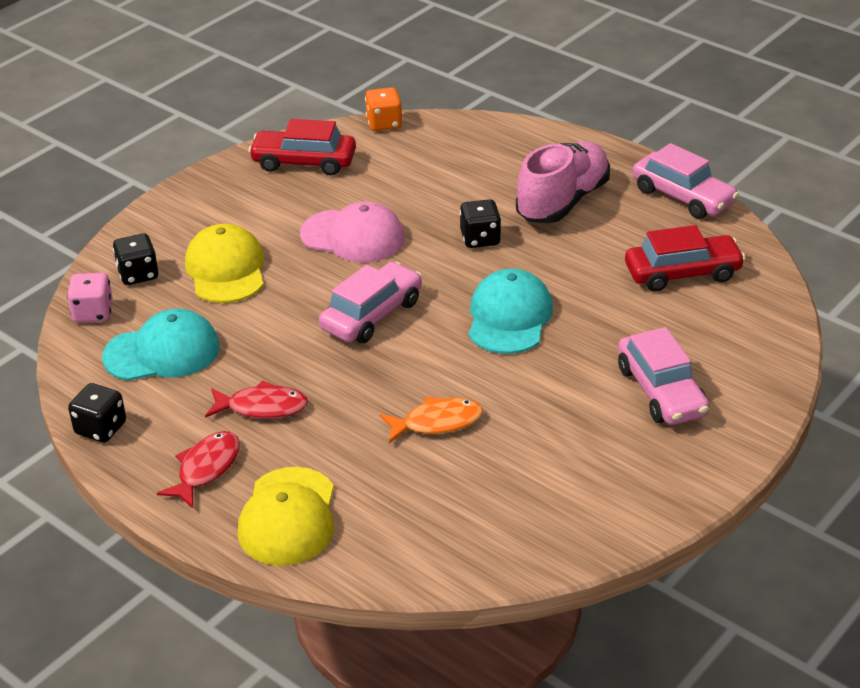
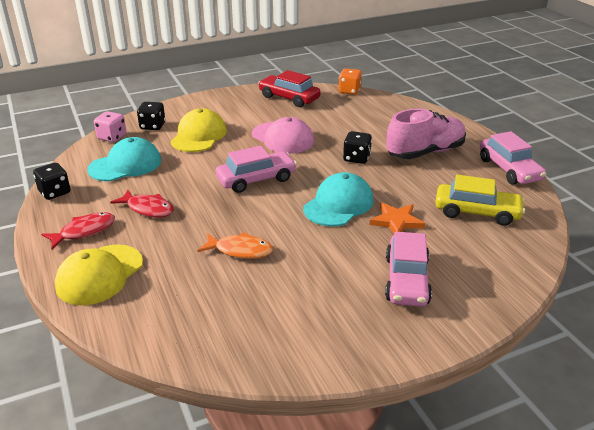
camera: 25 degrees right, 5 degrees down
turquoise cap [102,309,219,381] -> turquoise cap turned 45 degrees counterclockwise [87,137,161,181]
red car [625,225,746,292] -> yellow car [435,175,525,226]
none -> orange star [370,202,425,233]

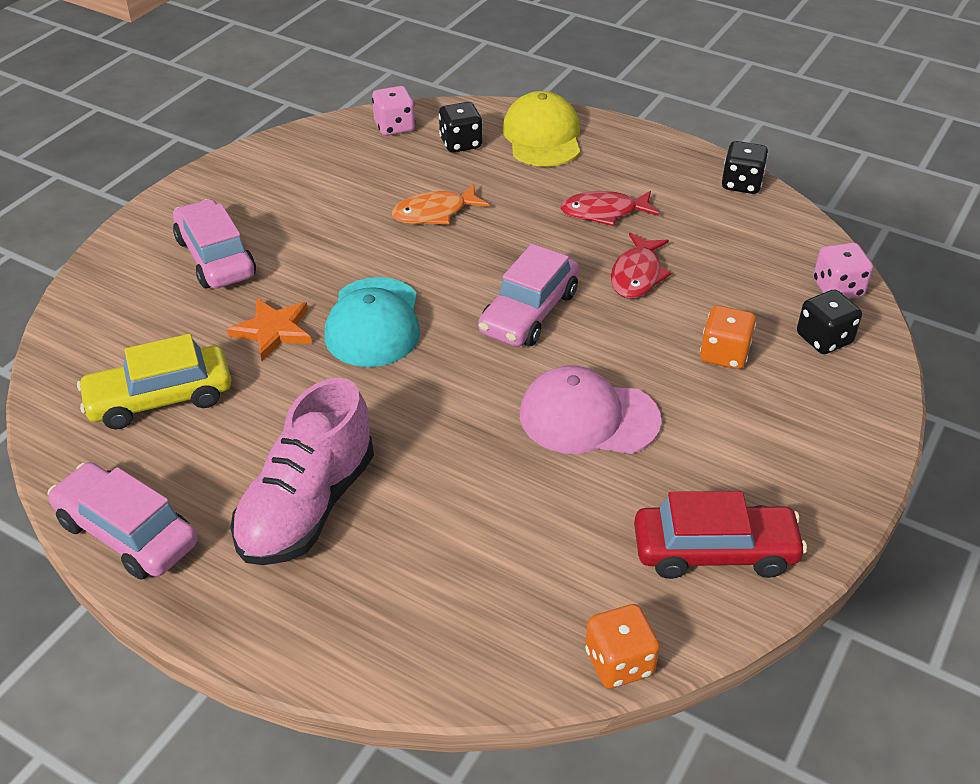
camera: 145 degrees right, 10 degrees up
red fish [41,212,115,249] -> red fish moved to [611,233,671,298]
turquoise cap [87,137,161,181] -> none
yellow cap [171,108,227,152] -> orange dice [700,305,756,369]
black dice [343,131,372,164] -> black dice moved to [439,102,482,153]
none -> pink dice [372,86,415,136]

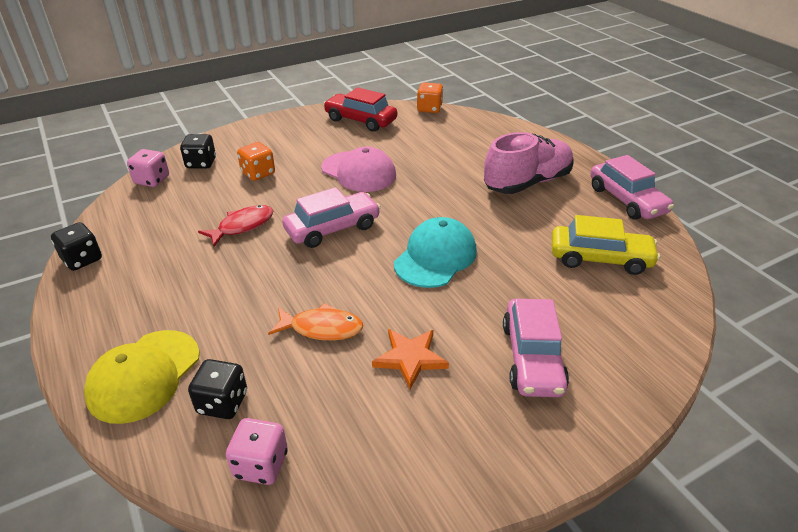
camera: 150 degrees left, 5 degrees down
orange star [227,298,312,361] -> orange star moved to [372,329,449,389]
red fish [560,191,659,226] -> none

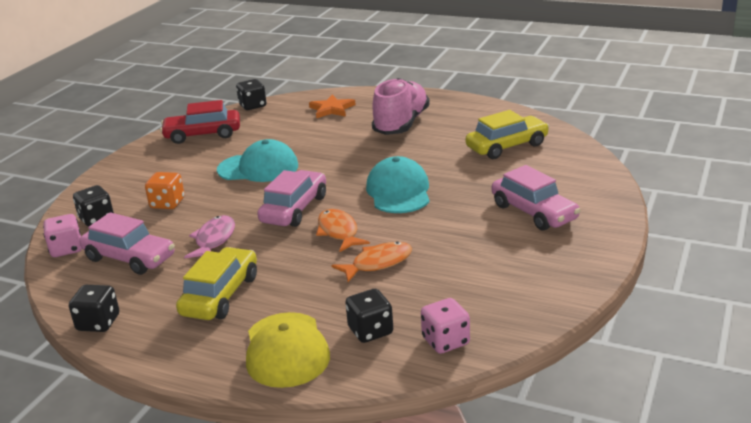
camera: 35 degrees left, 10 degrees down
red fish [198,205,273,246] -> pink fish [184,215,235,259]
pink cap [321,147,396,192] -> turquoise cap [217,139,298,182]
orange star [372,329,449,389] -> orange star moved to [309,94,356,118]
orange dice [417,82,443,113] -> black dice [236,79,266,110]
pink car [590,155,674,220] -> pink car moved to [79,212,175,275]
none -> yellow car [176,247,257,320]
none -> orange fish [316,209,370,252]

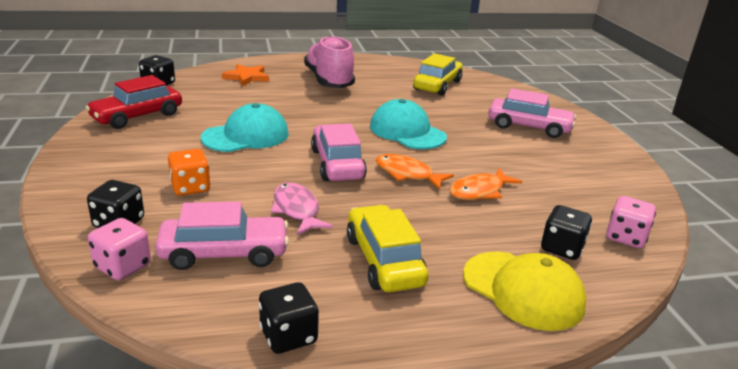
camera: 40 degrees left, 0 degrees up
orange fish [331,242,412,282] -> orange fish turned 150 degrees counterclockwise [450,168,522,200]

